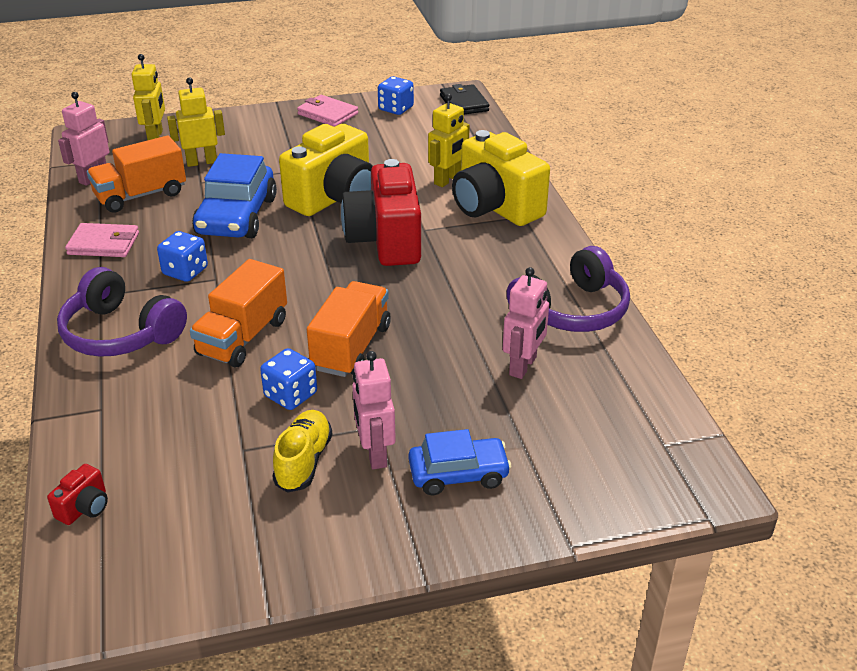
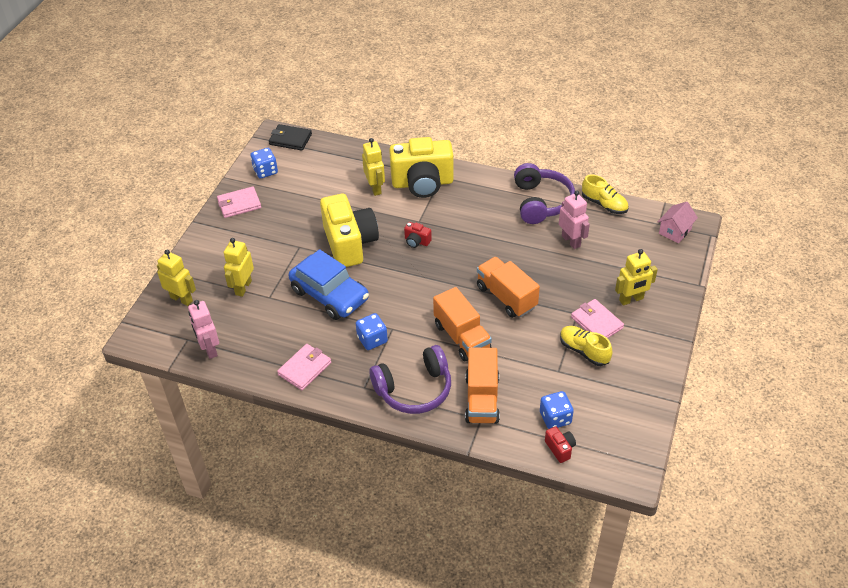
camera: 55 degrees left, 10 degrees up
orange truck [87,135,186,213] -> orange truck moved to [465,347,500,424]
blue dice [260,348,317,410] -> blue dice moved to [540,391,574,429]
red camera [341,159,421,266] -> red camera [404,222,432,248], size x0.40
pink robot [352,351,396,469] -> pink wallet [571,299,624,338]
blue car [409,429,511,495] -> yellow robot [615,249,658,305]
none -> yellow shoe [582,174,629,214]
none -> pink house [658,202,698,243]

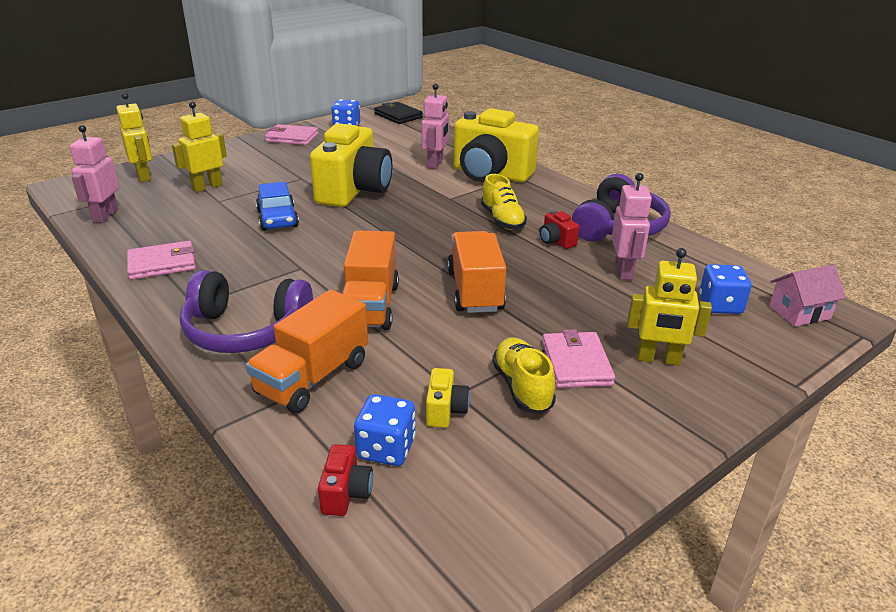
camera: 30 degrees right, 15 degrees down
blue car [289,249,369,320] -> blue car [256,182,299,231], size x0.62
blue dice [356,313,388,350] -> blue dice moved to [699,264,751,314]
yellow robot [362,138,385,196] -> pink robot [422,84,449,169]
red camera [404,222,432,248] -> red camera moved to [540,210,579,249]
yellow shoe [582,174,629,214] -> yellow shoe moved to [481,174,527,230]
none -> yellow camera [426,368,470,428]

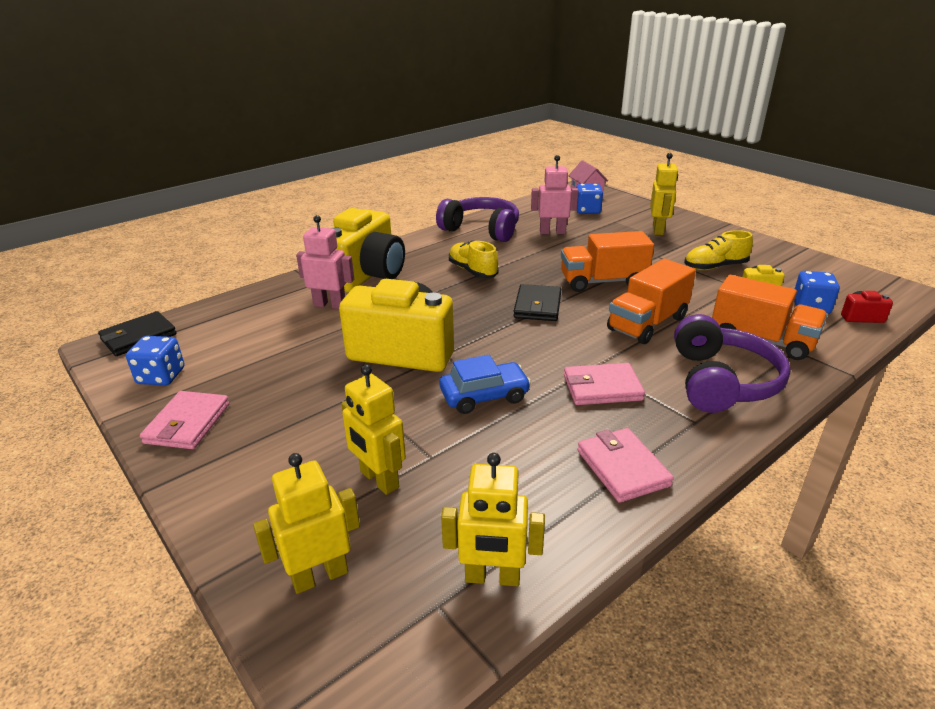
camera: 90 degrees left, 0 degrees up
pink robot [70,125,119,223] -> yellow robot [441,453,545,586]
orange truck [342,231,399,330] -> orange truck turned 135 degrees clockwise [607,259,696,344]
yellow shoe [481,174,527,230] -> yellow shoe turned 105 degrees counterclockwise [449,240,498,278]
red camera [540,210,579,249] -> none
pink wallet [542,329,615,388] -> pink wallet moved to [564,363,645,405]
none -> black wallet [513,284,561,321]

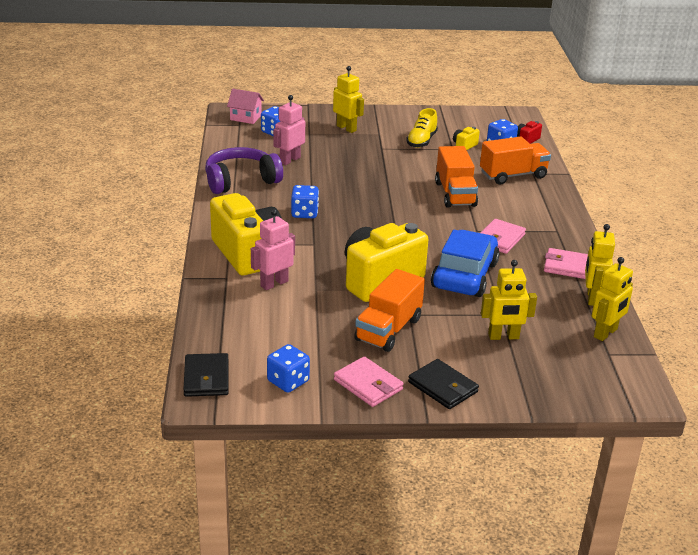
camera: 55 degrees left, 0 degrees up
yellow robot [253,453,360,594] -> yellow robot moved to [585,224,615,306]
blue car [439,355,531,414] -> blue car [431,230,500,297], size x1.60
yellow shoe [449,240,498,278] -> blue dice [291,185,319,218]
black wallet [513,284,561,321] -> black wallet moved to [408,359,479,409]
orange truck [561,231,654,292] -> orange truck moved to [354,269,425,352]
purple headphones [674,314,791,413] -> none

